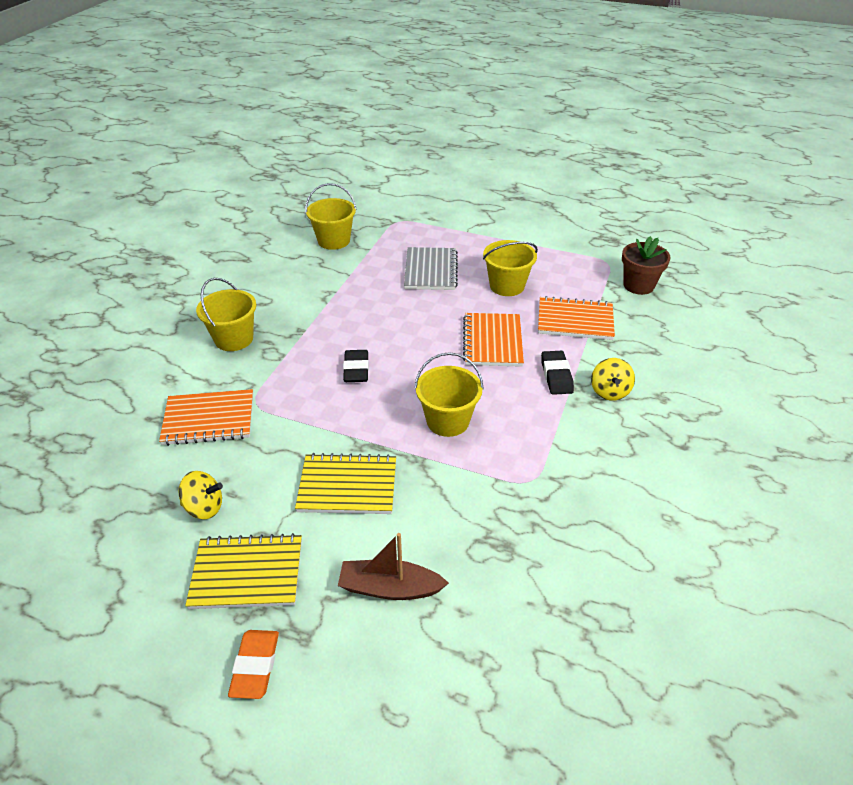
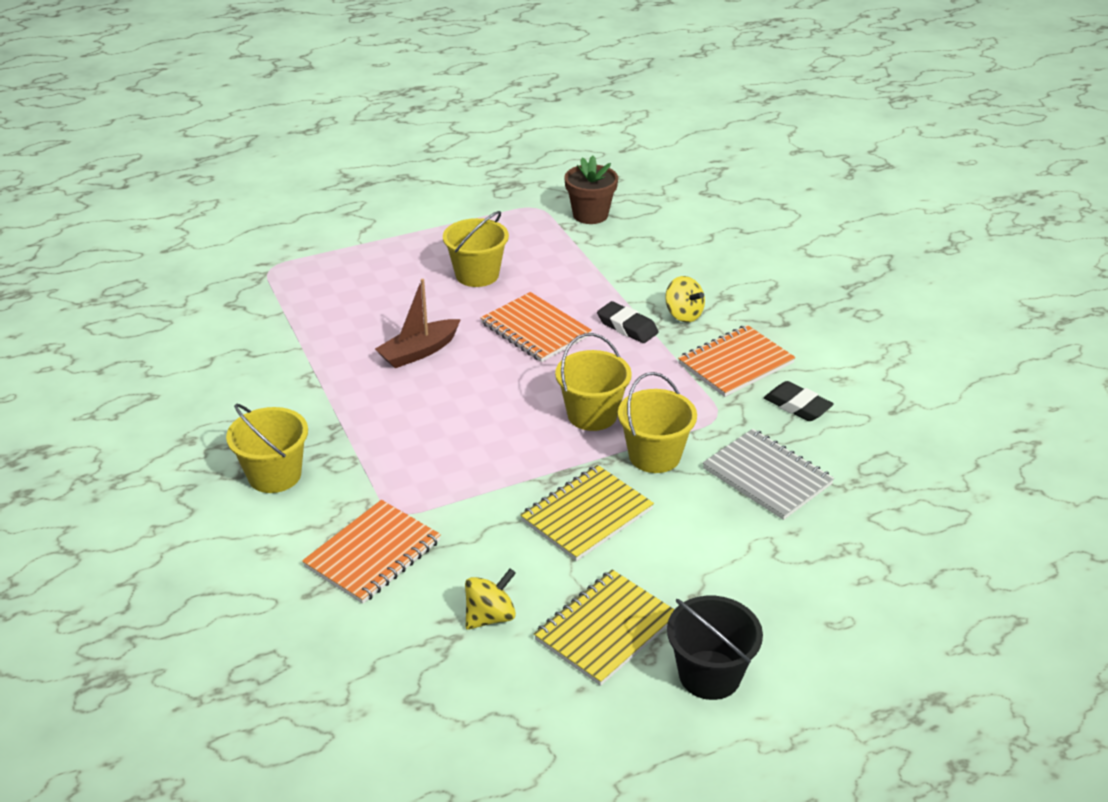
camera: 45 degrees left, 5 degrees down
orange eraser [228,630,279,699] -> black bucket [667,596,763,700]
yellow bucket [305,183,357,250] -> yellow bucket moved to [618,372,697,473]
brown boat [338,533,449,600] -> brown boat moved to [375,279,461,368]
black eraser [343,350,369,382] -> black eraser moved to [764,381,834,421]
grey notebook [404,247,458,290] -> grey notebook moved to [703,429,834,520]
orange notebook [538,296,615,340] -> orange notebook moved to [678,325,796,397]

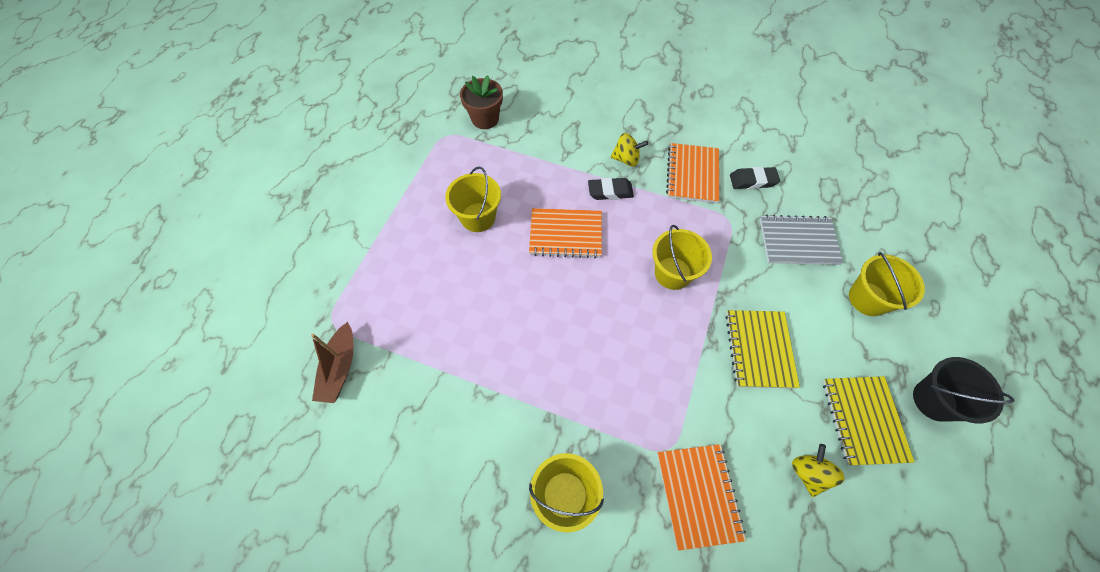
camera: 45 degrees left, 25 degrees up
brown boat [375,279,461,368] -> brown boat moved to [311,322,354,403]
yellow bucket [618,372,697,473] -> yellow bucket moved to [849,252,925,316]

